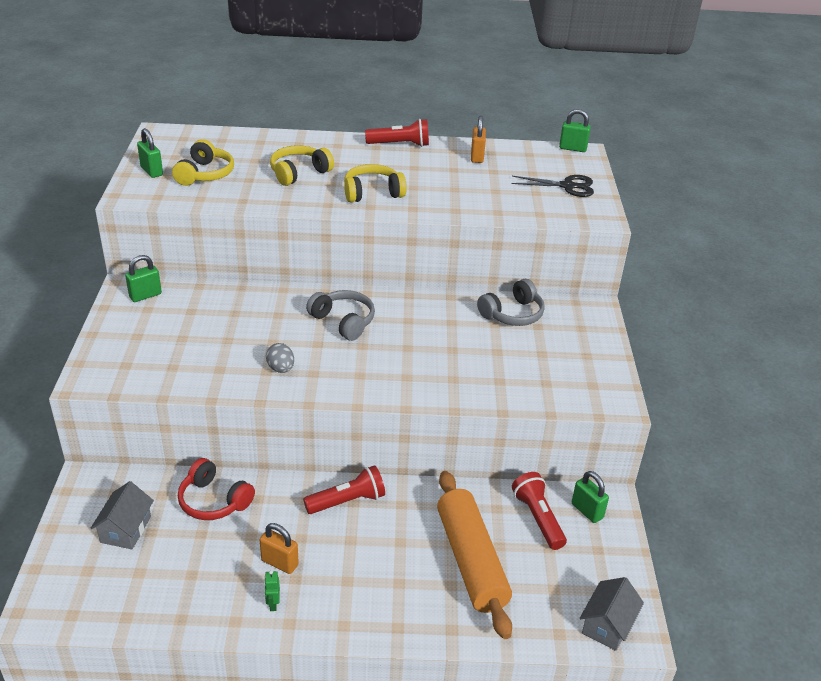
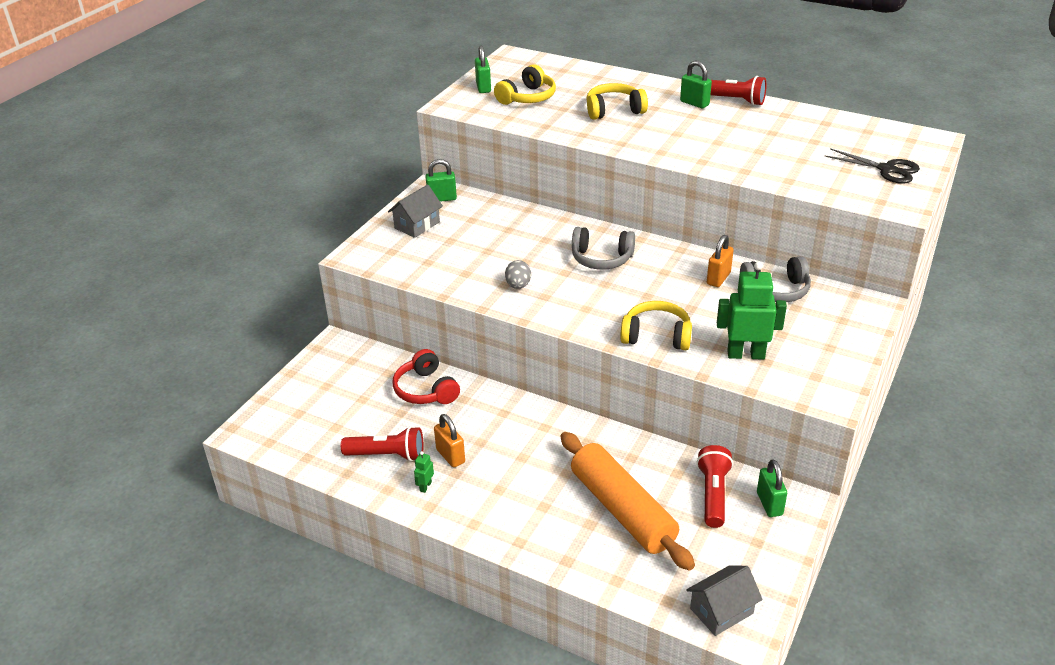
camera: 30 degrees right, 0 degrees up
grey house [90,481,154,549] -> grey house moved to [388,184,443,238]
red flashlight [303,465,385,514] -> red flashlight moved to [341,426,424,462]
grey headphones [306,290,375,341] -> grey headphones turned 120 degrees clockwise [572,227,635,270]
yellow headphones [344,164,407,203] -> yellow headphones moved to [620,301,692,350]
orange rolling pin [437,471,512,639] -> orange rolling pin turned 45 degrees counterclockwise [561,432,695,571]
orange padlock [471,116,486,163] -> orange padlock moved to [707,235,734,287]
green padlock [559,109,591,152] -> green padlock moved to [680,61,712,108]
none -> green robot [717,262,787,360]

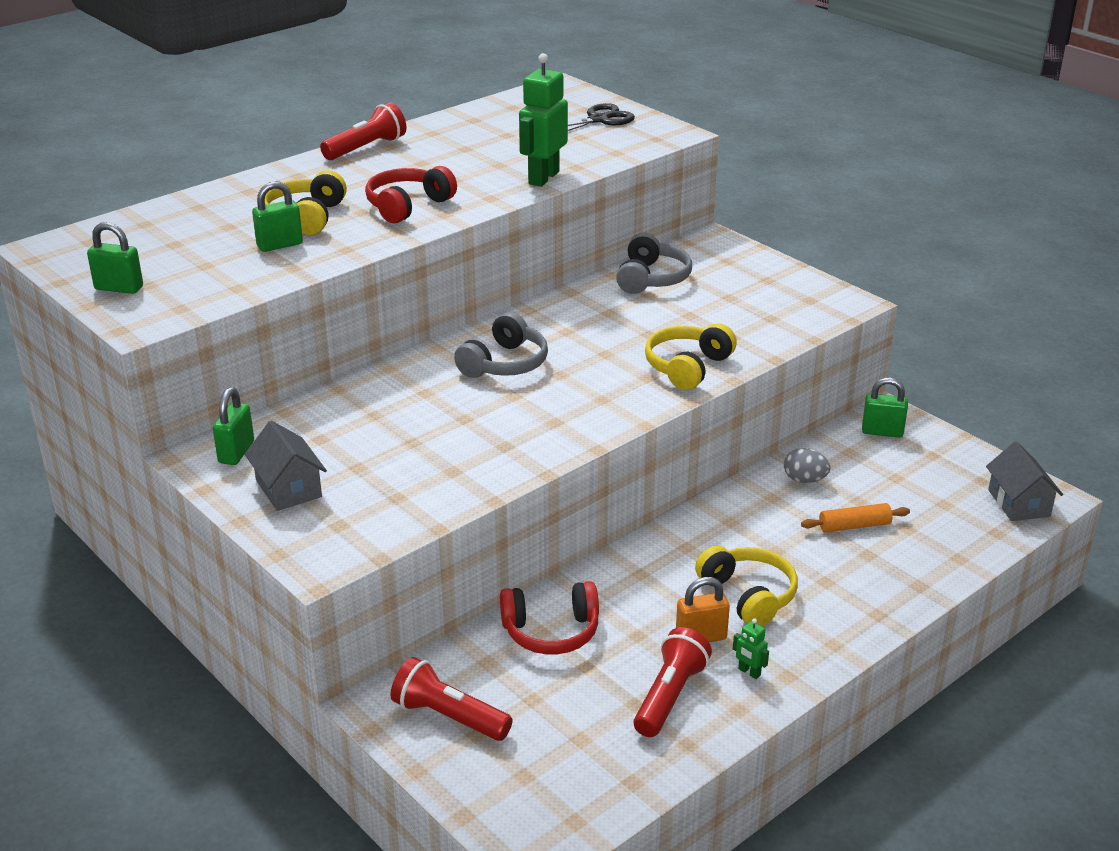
camera: 70 degrees left, 5 degrees down
yellow headphones [494,64,556,105] -> yellow headphones moved to [695,546,798,626]
grey egg [505,260,531,289] -> grey egg moved to [784,448,830,483]
orange rolling pin [561,432,695,571] -> orange rolling pin [801,503,910,532], size x0.44
green padlock [680,61,712,108] -> green padlock moved to [252,181,303,252]
red flashlight [697,445,733,528] -> red flashlight moved to [391,657,513,741]
orange padlock [707,235,734,287] -> none
green robot [717,262,787,360] -> green robot moved to [519,53,568,187]
none -> red headphones [365,166,457,223]

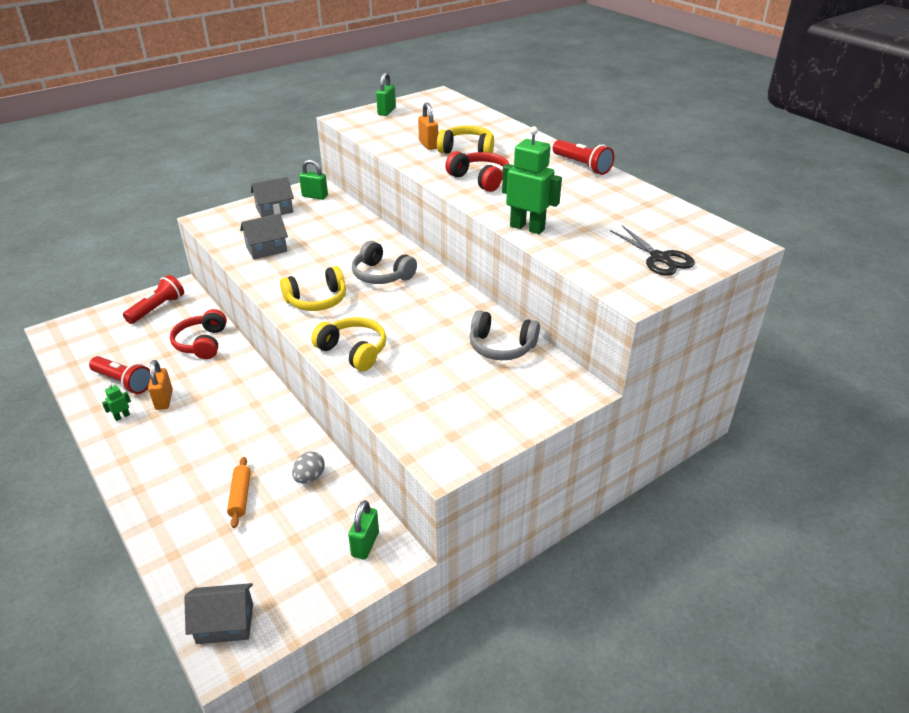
camera: 95 degrees right, 5 degrees up
green padlock [252,181,303,252] -> orange padlock [418,102,438,150]
yellow headphones [695,546,798,626] -> yellow headphones moved to [280,266,346,311]
none -> grey house [240,213,288,260]

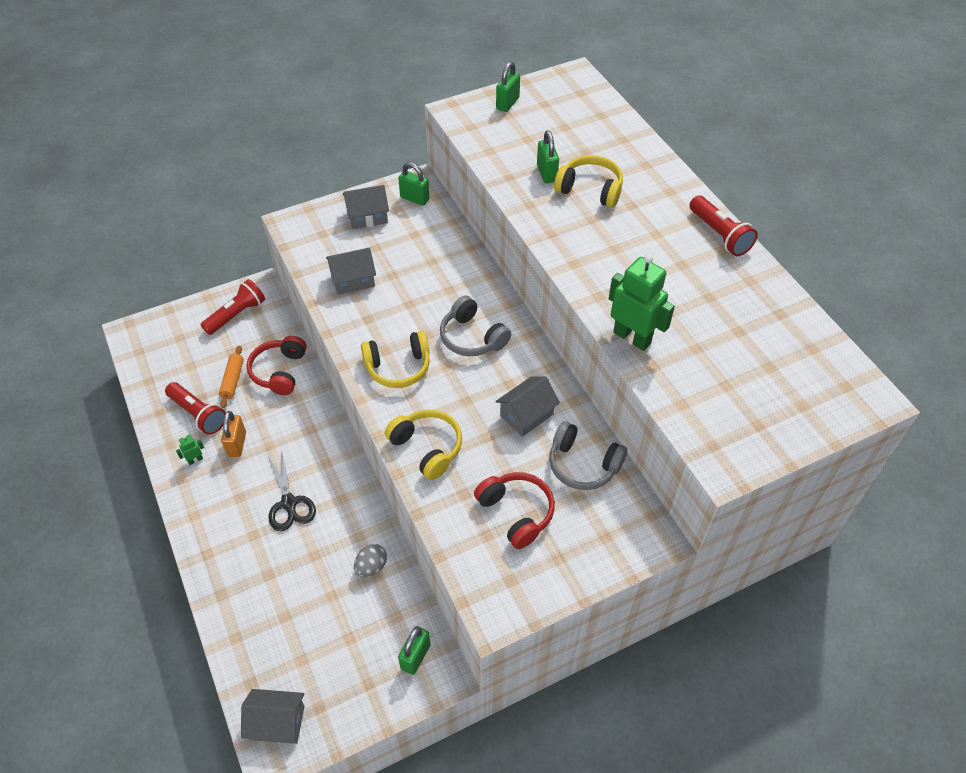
camera: 10 degrees right, 15 degrees up
orange rolling pin [227,457,251,528] -> orange rolling pin moved to [219,345,244,408]
orange padlock [418,102,438,150] -> green padlock [537,131,559,183]
red headphones [445,151,509,192] -> red headphones moved to [474,472,555,549]
black scissors [610,225,695,276] -> black scissors moved to [268,450,316,531]
none -> grey house [495,376,560,437]

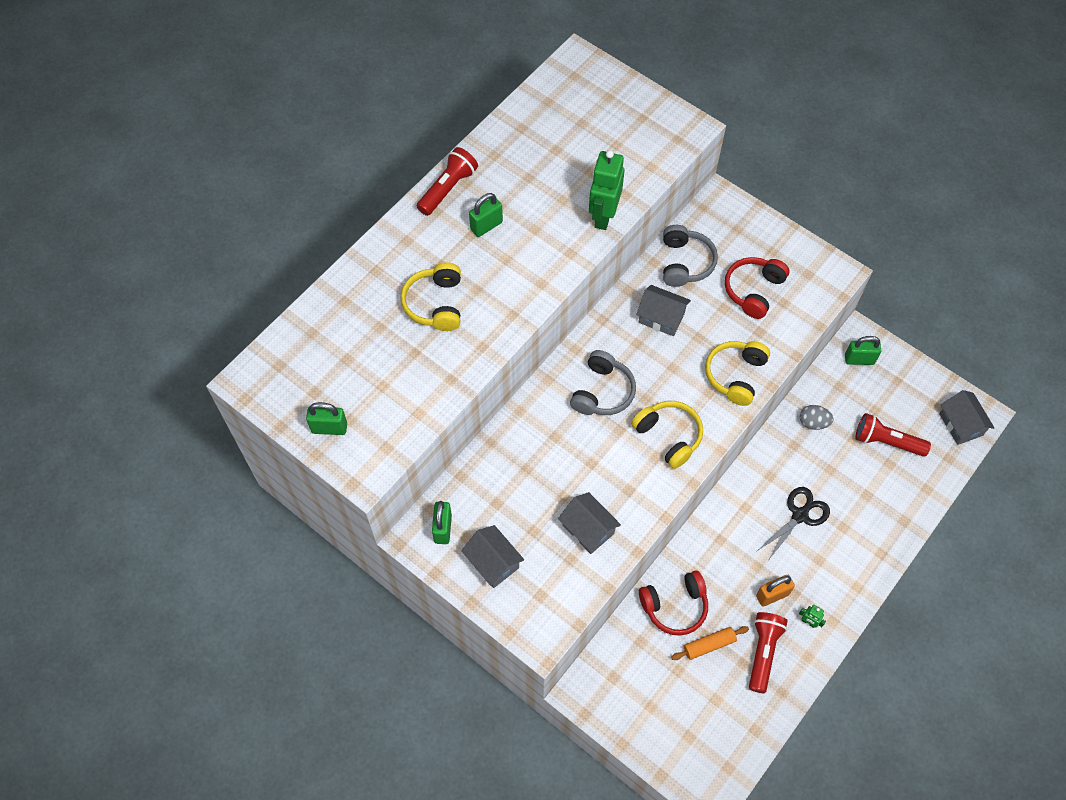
camera: 115 degrees left, 10 degrees up
red flashlight [201,279,265,335] -> red flashlight moved to [855,413,931,457]
green padlock [537,131,559,183] -> green padlock moved to [469,193,503,237]

